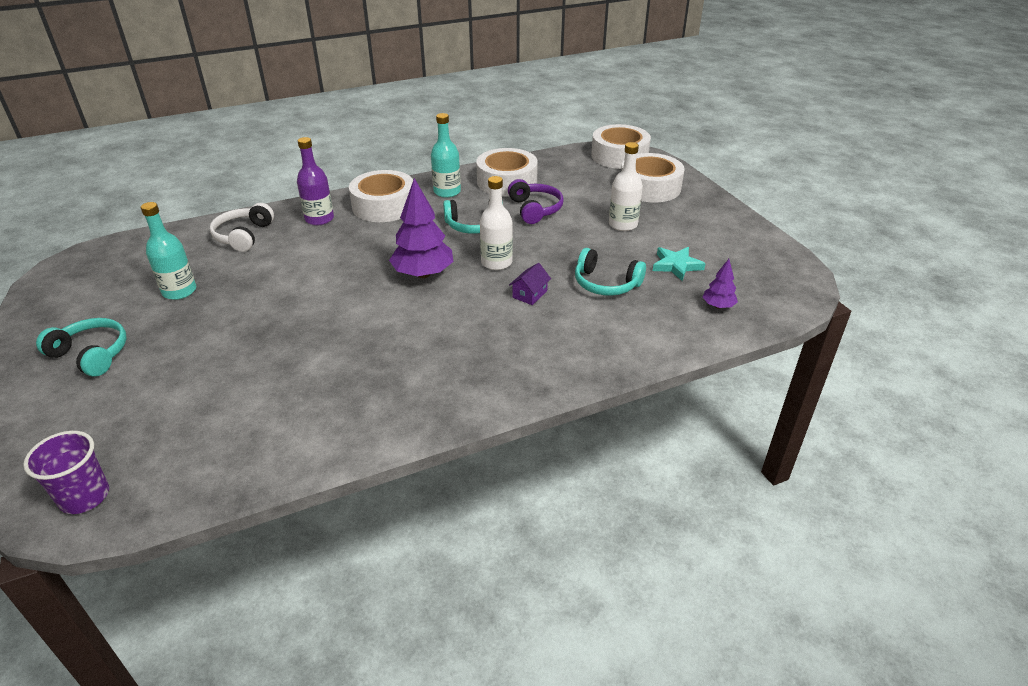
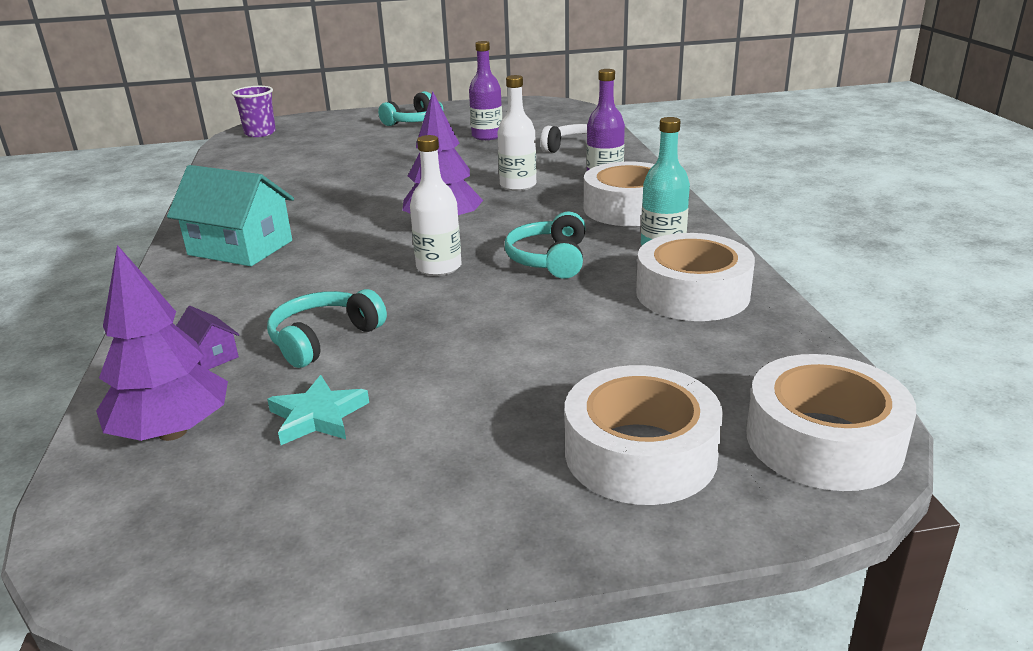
camera: 105 degrees right, 10 degrees down
turquoise bottle [141,202,196,300] -> purple bottle [469,41,502,140]
purple headphones [508,179,564,224] -> none
purple house [509,263,551,305] -> purple house moved to [176,306,240,370]
white bottle [609,142,643,231] -> white bottle moved to [497,75,536,191]
purple tree [703,259,738,309] -> purple tree [96,245,228,441], size x1.96
none -> turquoise house [167,165,294,266]

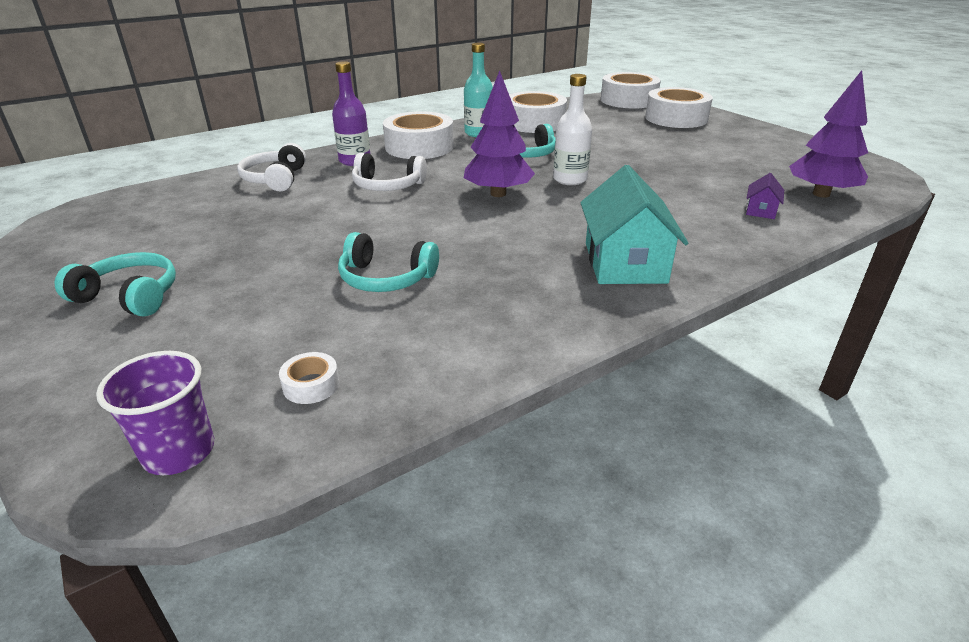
camera: 115 degrees left, 5 degrees up
turquoise headphones [267,289,387,368] -> turquoise headphones moved to [338,232,439,292]
turquoise star [267,375,369,445] -> none
purple bottle [469,41,502,140] -> none
white bottle [497,75,536,191] -> white headphones [352,153,427,191]
none -> white tape [279,352,340,404]

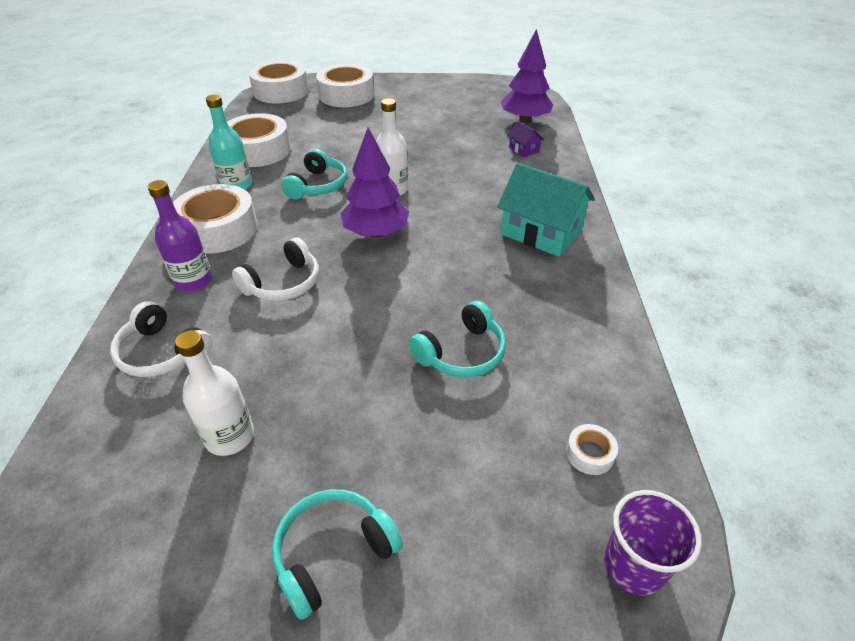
camera: 55 degrees left, 10 degrees up
none -> white bottle [175,330,254,456]

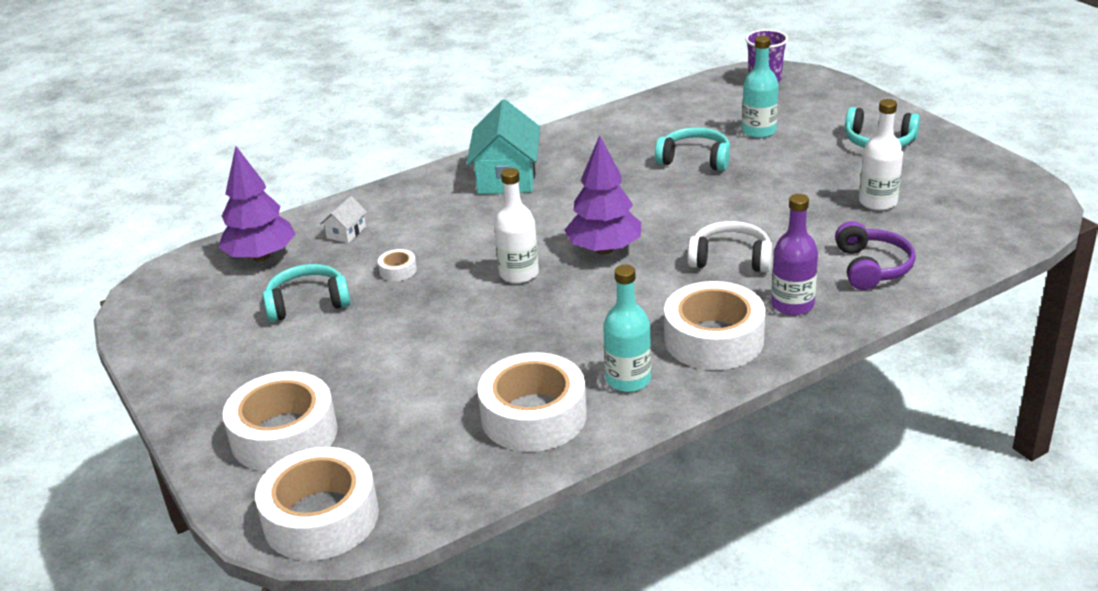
camera: 120 degrees left, 10 degrees down
white headphones [110,301,212,377] -> purple headphones [835,221,916,290]
turquoise headphones [281,149,347,199] -> turquoise headphones moved to [263,264,351,322]
purple house [508,121,544,157] -> white house [320,196,367,243]
white tape [566,424,618,475] -> white tape moved to [378,249,417,281]
none -> turquoise bottle [742,36,779,138]

